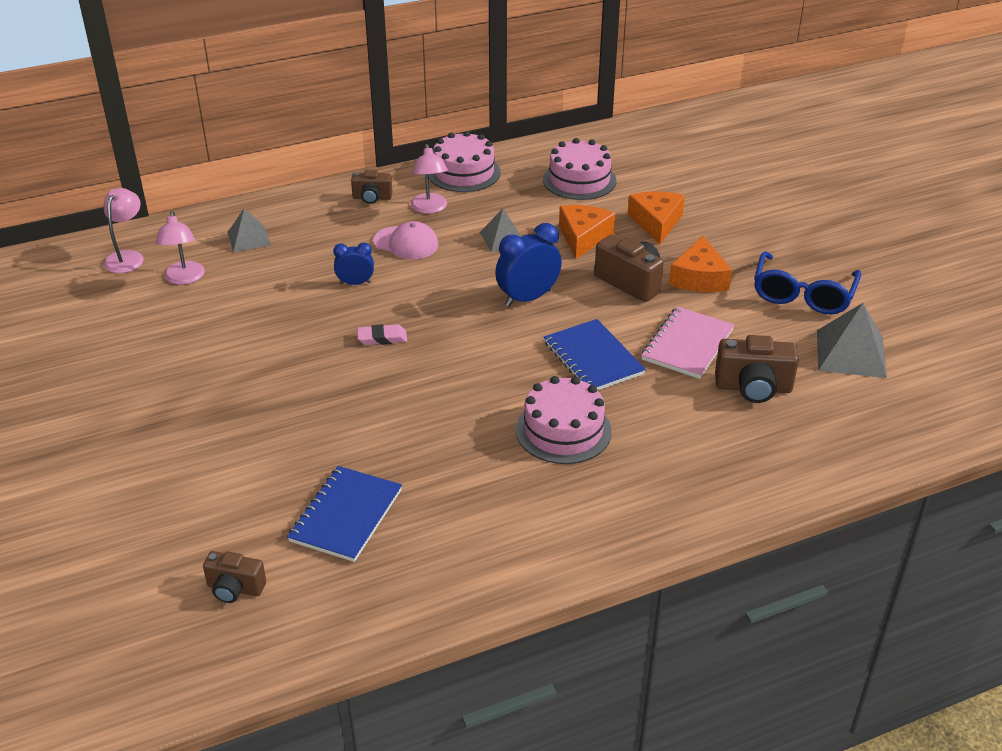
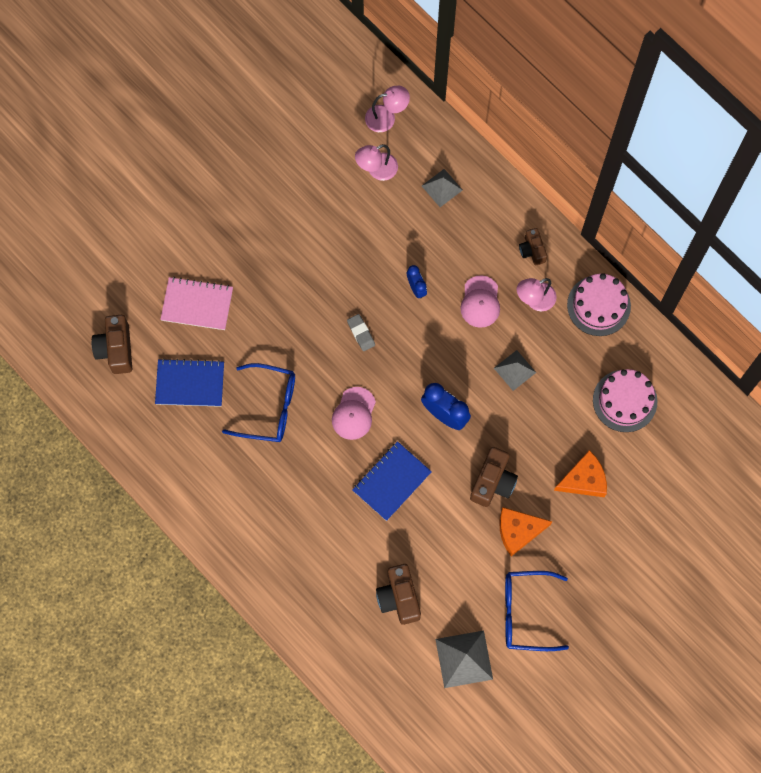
camera: 70 degrees right, 35 degrees up
brown camera [203,551,266,603] -> brown camera [92,315,132,374], size x1.59
pink eraser [357,324,407,345] -> grey eraser [347,314,375,351]
pink cake [516,376,612,464] -> none
orange cheese [559,205,615,259] -> none
pink notebook [641,307,734,379] -> pink notebook moved to [160,277,233,330]
none -> blue glasses [222,363,295,442]
none -> pink cap [332,387,376,440]

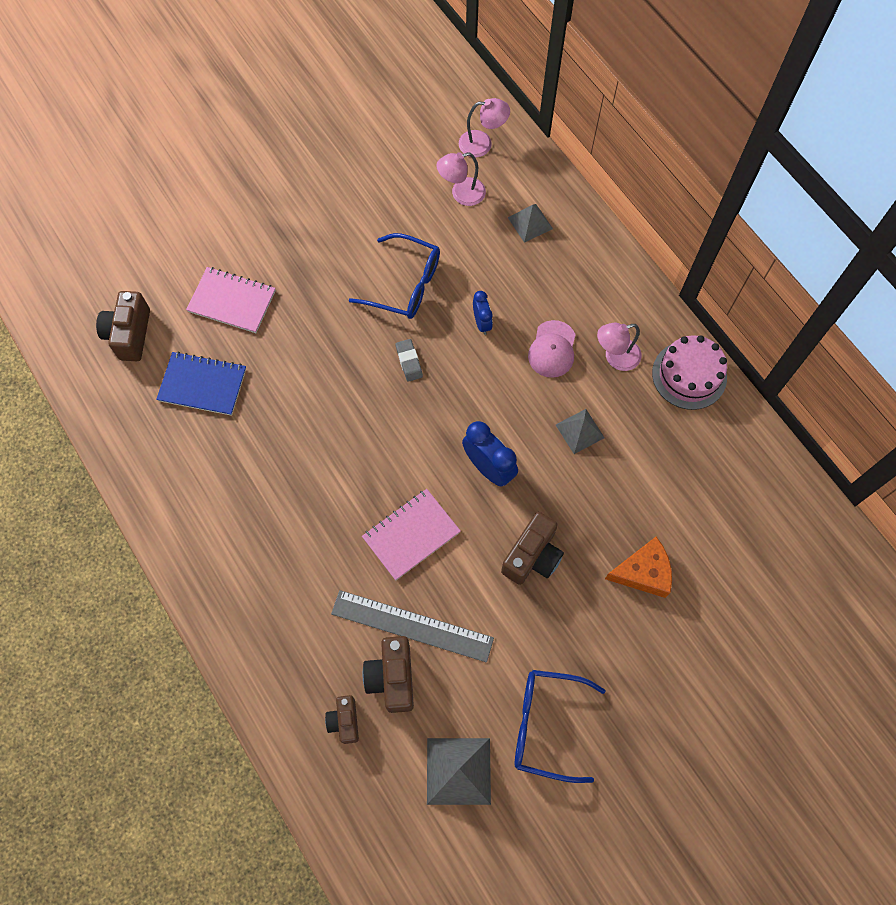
camera: 10 degrees right, 5 degrees down
blue glasses [222,363,295,442] -> blue glasses moved to [349,233,440,319]
pink cap [332,387,376,440] -> none
blue notebook [352,441,432,521] -> pink notebook [362,489,461,580]
orange cheese [500,507,552,557] -> none
brown camera [519,228,547,265] -> brown camera moved to [325,695,359,744]
pink cake [593,369,657,432] -> none
none -> grey ruler [331,590,494,662]

